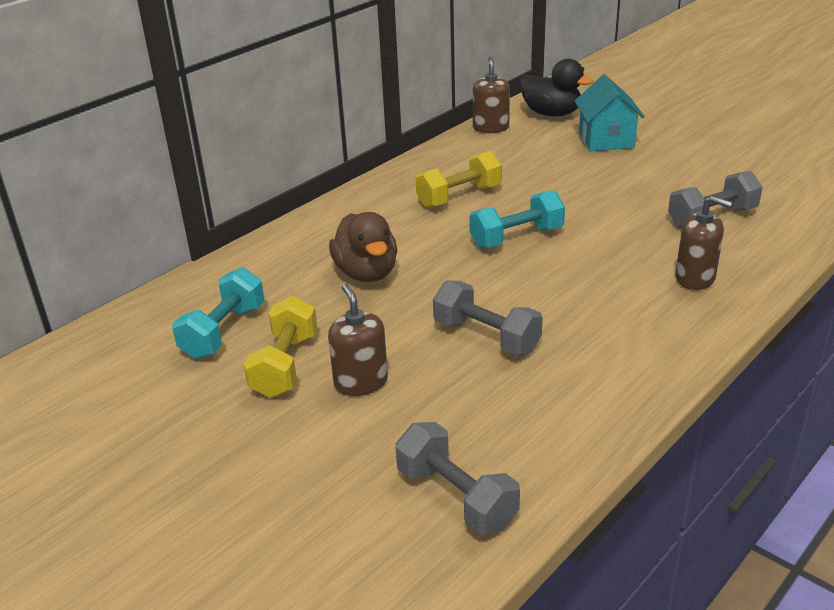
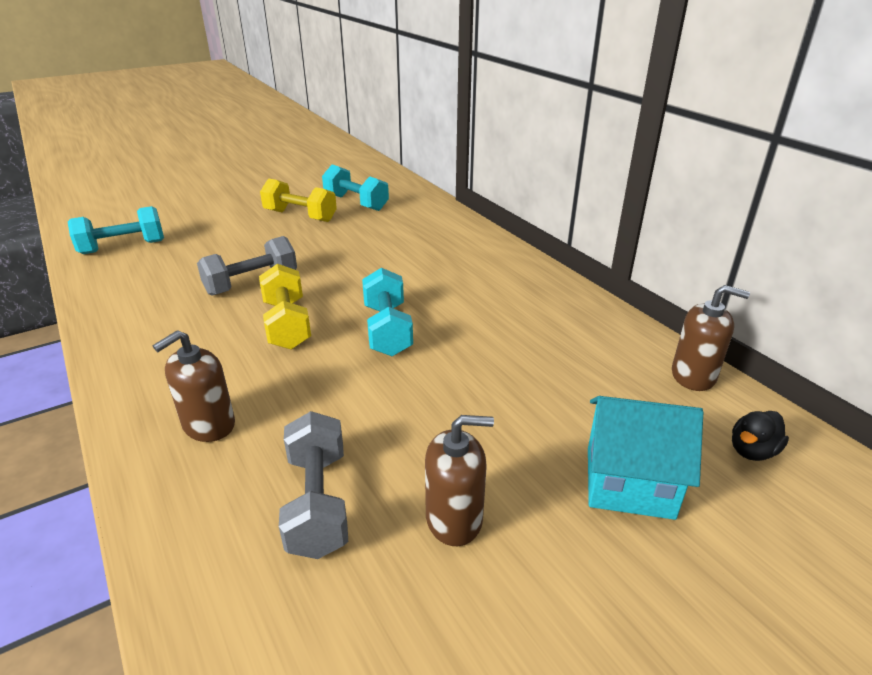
camera: 105 degrees right, 0 degrees up
brown soap dispenser [328,284,388,396] -> brown soap dispenser moved to [425,415,494,546]
brown duck [329,212,397,282] -> none
grey dumbbell [395,422,520,535] -> turquoise dumbbell [68,206,164,254]
yellow dumbbell [416,151,502,208] -> yellow dumbbell moved to [259,264,311,350]
black duck [520,59,594,116] -> black duck [732,411,789,461], size x0.54

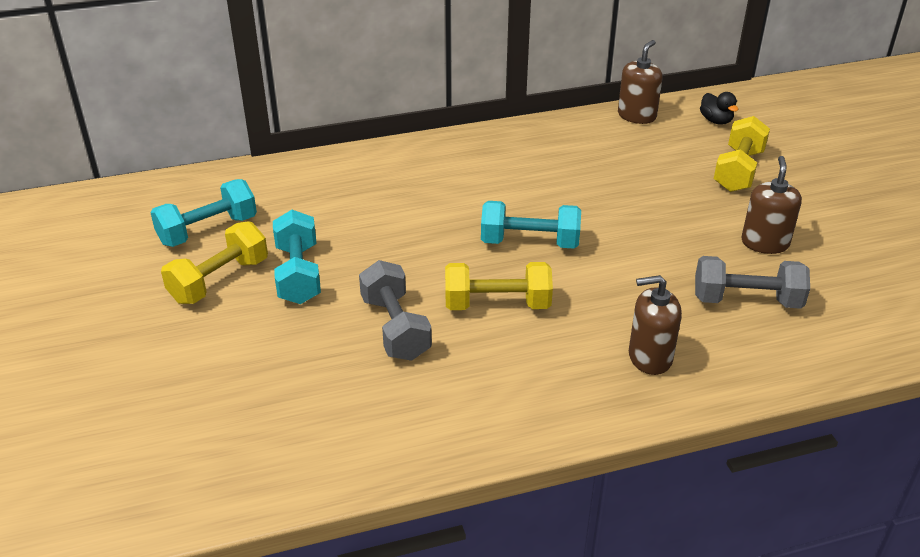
camera: 75 degrees left, 5 degrees up
turquoise dumbbell [68,206,164,254] -> turquoise dumbbell moved to [273,210,321,304]
brown soap dispenser [153,330,235,442] -> brown soap dispenser turned 120 degrees clockwise [629,275,682,375]
turquoise house [588,396,703,520] -> yellow dumbbell [714,116,770,192]

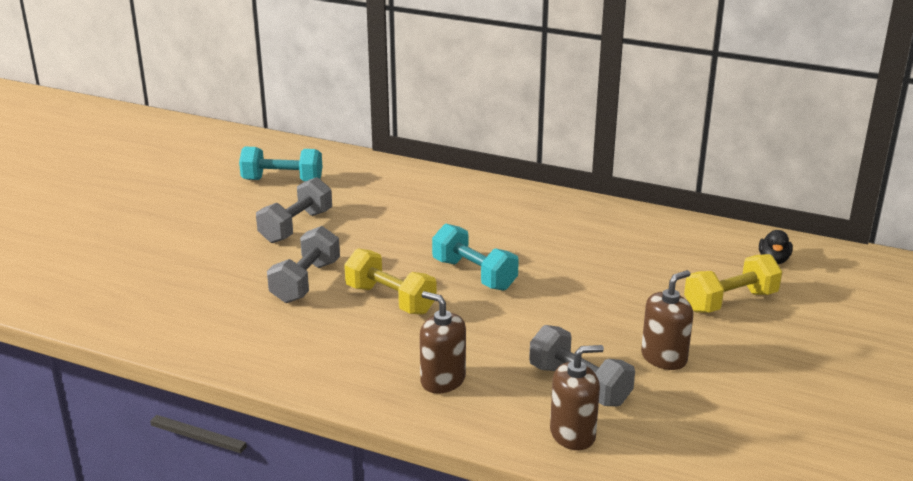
camera: 40 degrees right, 10 degrees down
yellow dumbbell [161,221,268,304] -> none
turquoise dumbbell [273,210,321,304] -> grey dumbbell [256,177,332,243]
brown soap dispenser [618,40,662,124] -> brown soap dispenser moved to [550,345,604,450]

